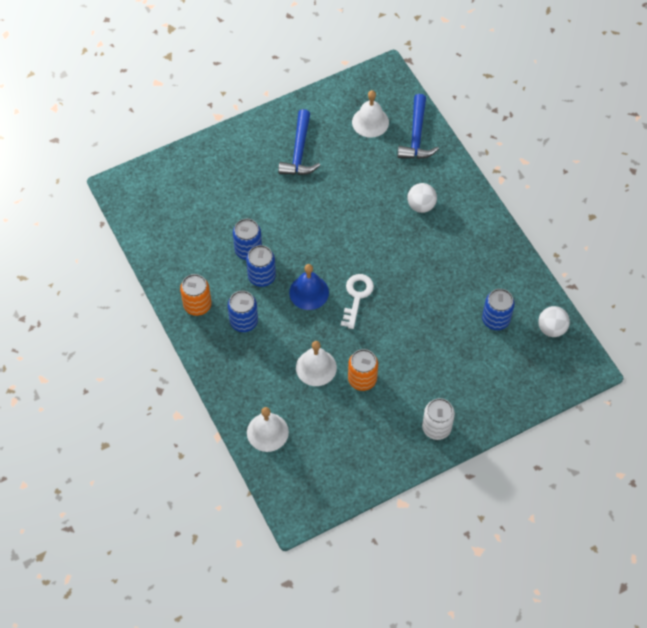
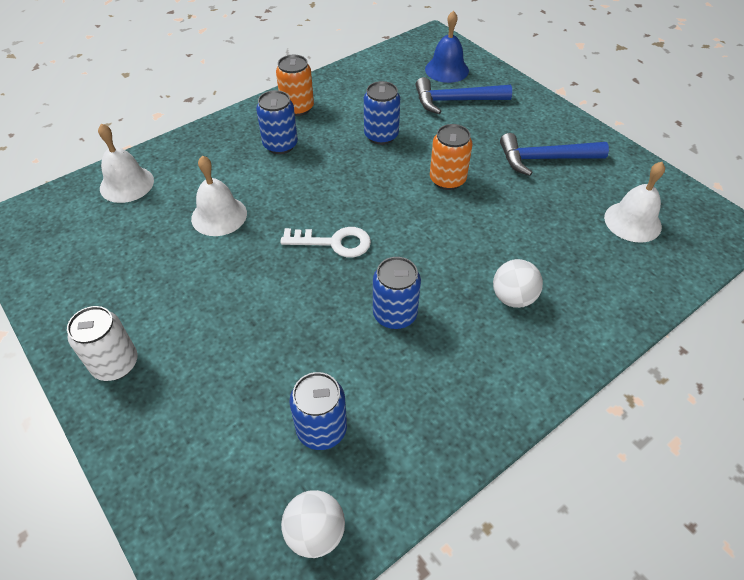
camera: 80 degrees right, 10 degrees down
blue can [246,245,276,287] -> blue can moved to [373,257,421,329]
blue bell [289,264,329,310] -> blue bell moved to [425,10,469,83]
orange can [348,349,378,391] -> orange can moved to [430,124,473,190]
blue hammer [398,94,439,159] -> blue hammer moved to [416,77,512,114]

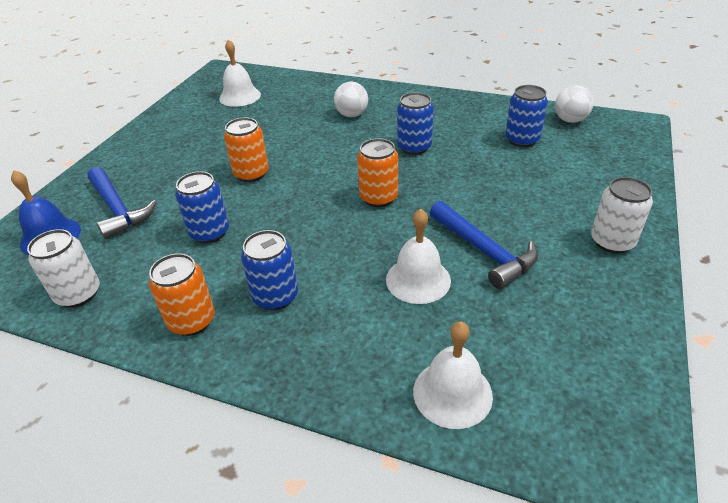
camera: 120 degrees left, 10 degrees down
white key [280,227,371,258] -> orange can [357,138,398,207]
blue hammer [500,133,609,176] -> blue hammer moved to [430,201,538,289]
none -> white can [27,229,100,308]

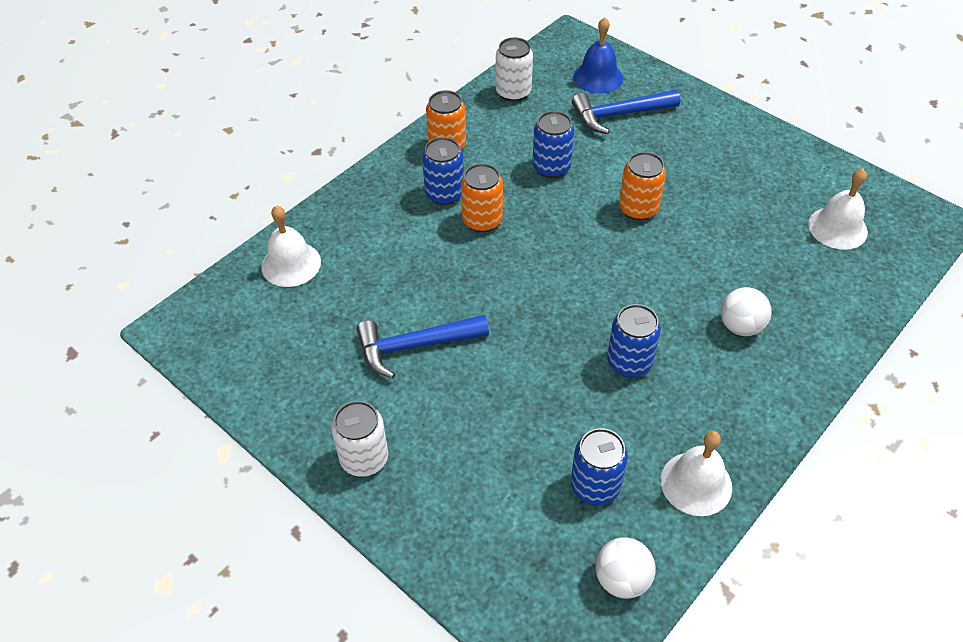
camera: 110 degrees right, 10 degrees up
orange can [357,138,398,207] -> orange can moved to [461,163,503,232]
white bell [386,209,451,304] -> white bell moved to [661,431,732,516]

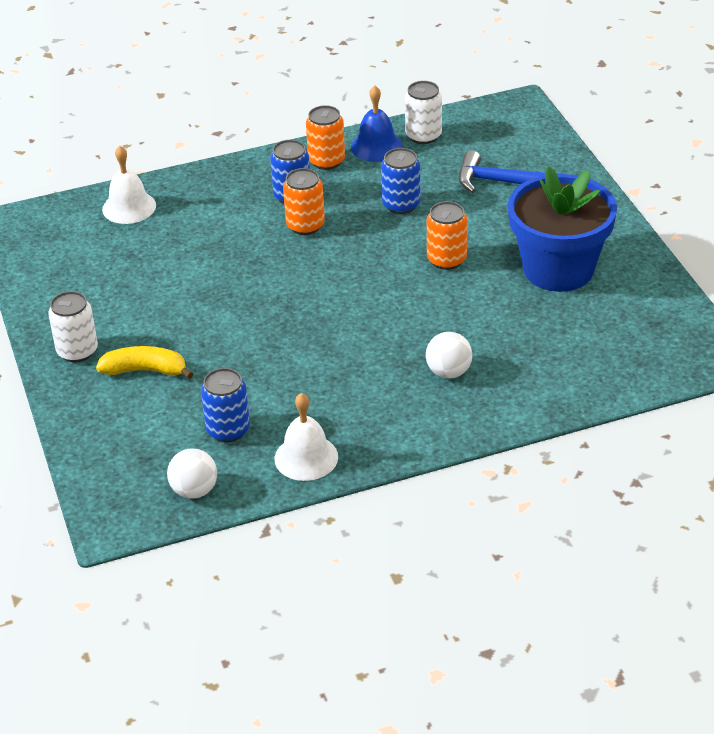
camera: 30 degrees right, 10 degrees down
blue hammer [356,315,489,378] -> none
blue bell [573,17,623,93] -> blue bell moved to [351,85,403,162]
blue can [607,304,661,377] -> none
white bell [808,168,868,250] -> none
none -> yellow banana [96,346,193,379]
none -> blue flower pot [508,166,617,292]

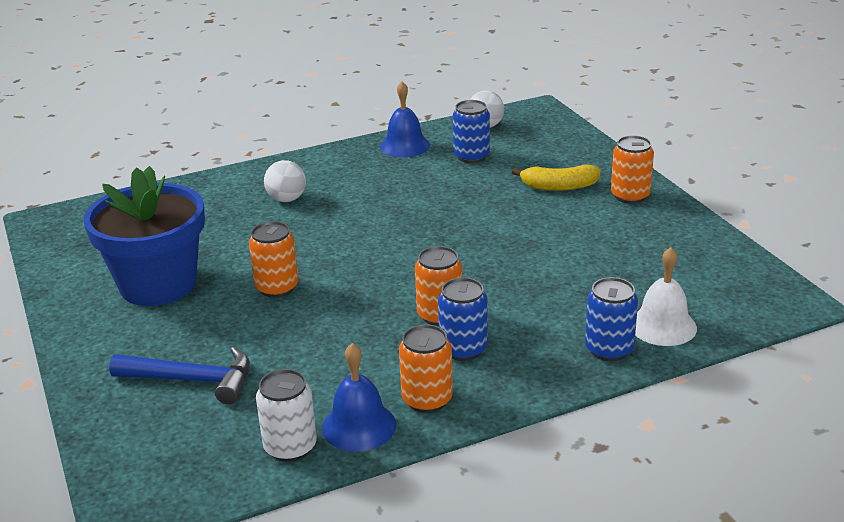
camera: 175 degrees right, 10 degrees down
white can [48,291,98,362] -> orange can [611,135,654,204]
white bell [275,393,338,481] -> blue bell [380,81,430,157]
blue can [381,148,420,214] -> blue can moved to [585,277,638,361]

